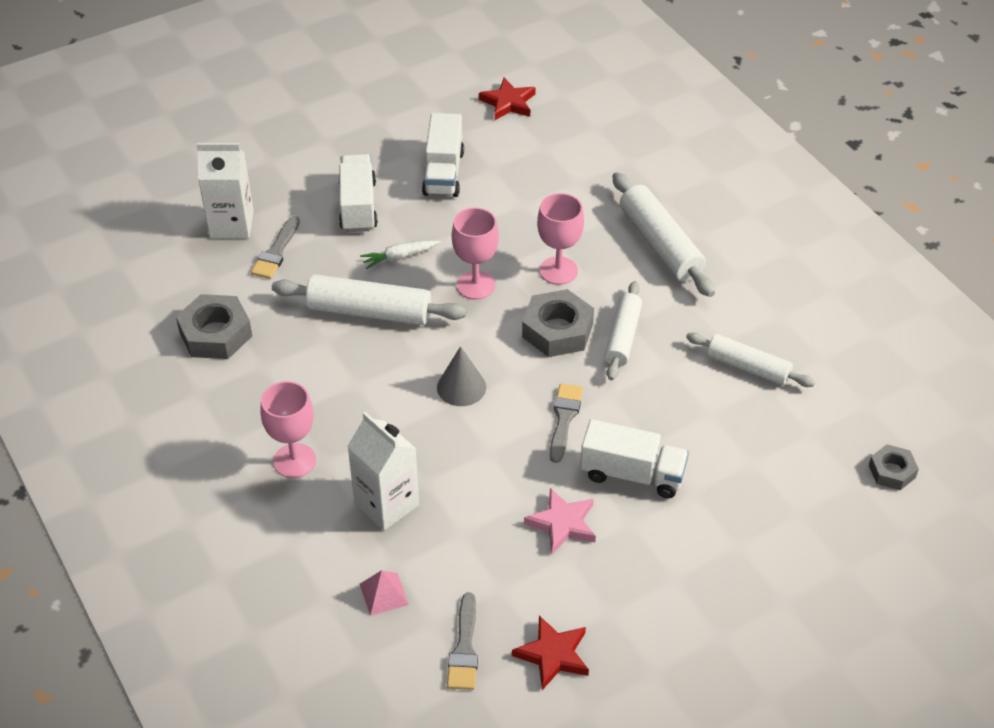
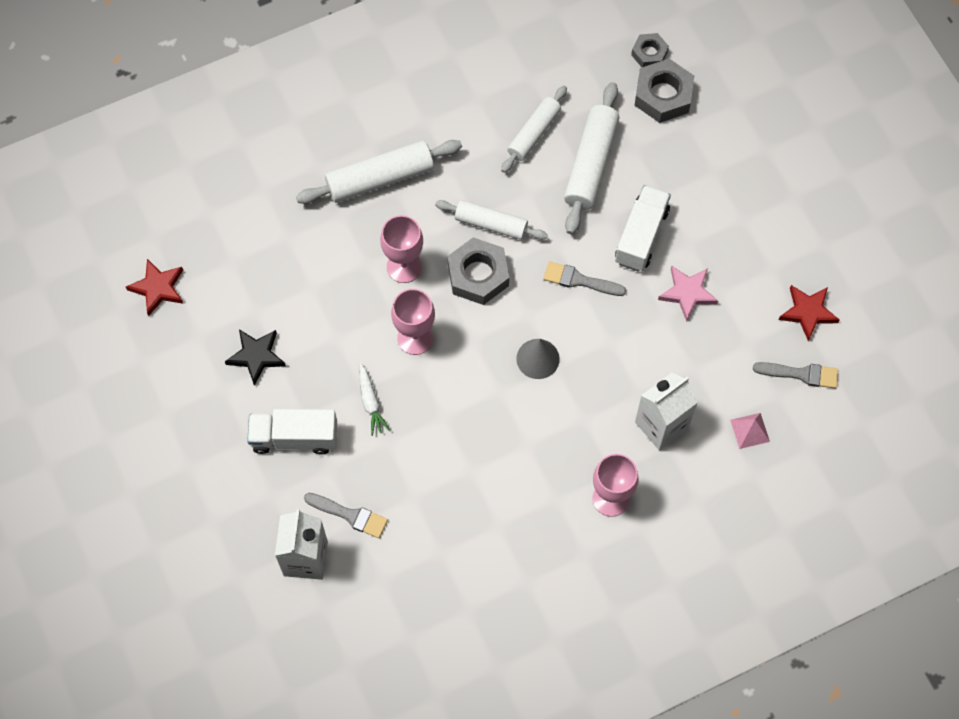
camera: 85 degrees left, 20 degrees up
grey nut [176,294,252,359] -> grey nut moved to [634,59,694,123]
white rolling pin [272,274,467,325] -> white rolling pin moved to [564,82,619,234]
white truck [422,113,464,197] -> black star [225,329,286,386]

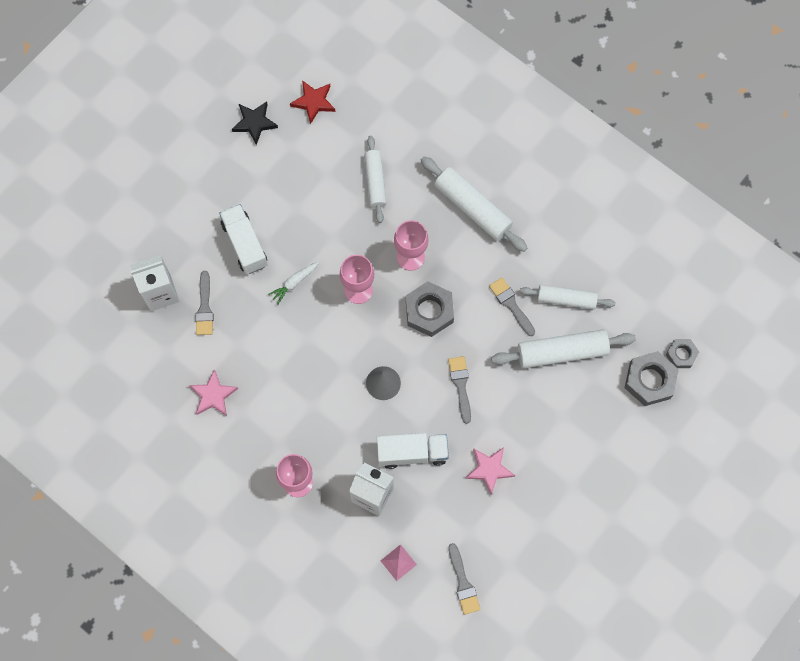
camera: 65 degrees right, 5 degrees up
black star [225,329,286,386] -> black star moved to [232,101,278,145]
white rolling pin [435,200,548,240] -> white rolling pin moved to [364,136,387,223]
white truck [615,185,671,271] -> white truck moved to [377,433,449,469]
red star [779,285,840,341] -> none
none -> pink star [189,369,238,416]
none -> grey brush [489,278,535,336]

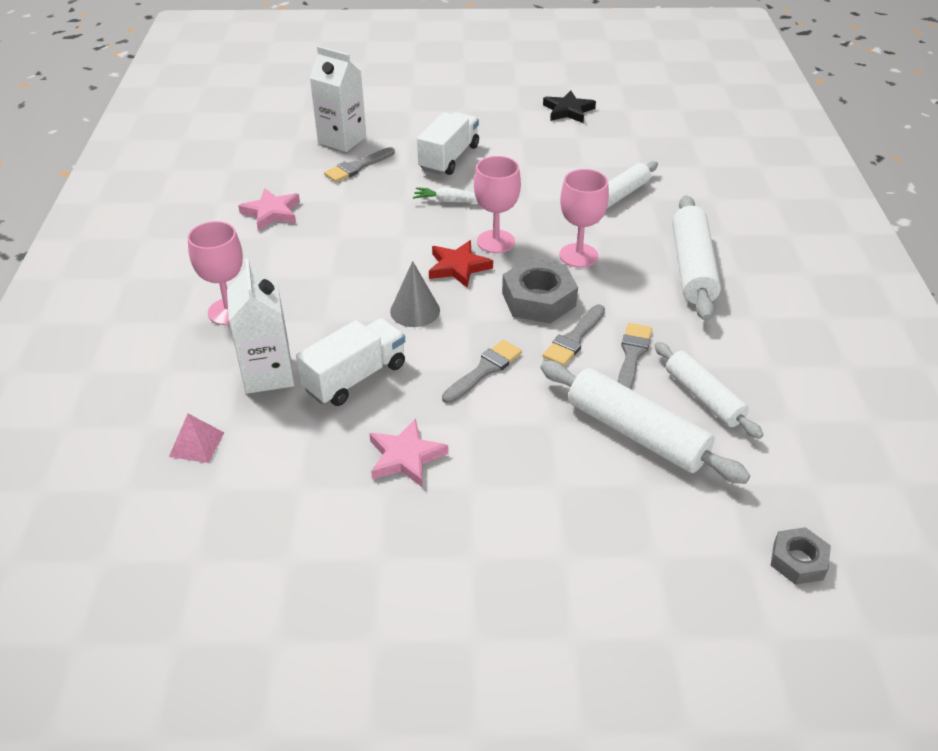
camera: 50 degrees right, 30 degrees down
red star [290,80,335,124] -> red star moved to [429,240,493,288]
white truck [377,433,449,469] -> white truck turned 90 degrees counterclockwise [296,318,405,406]
grey brush [448,543,480,615] -> grey brush moved to [543,304,605,366]
grey nut [625,351,679,406] -> none

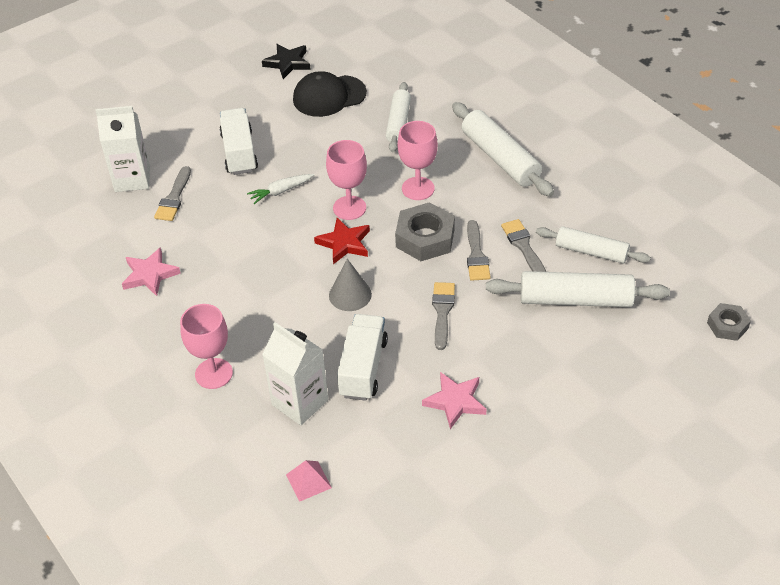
camera: 35 degrees left, 5 degrees up
none -> black cap [293,71,367,117]

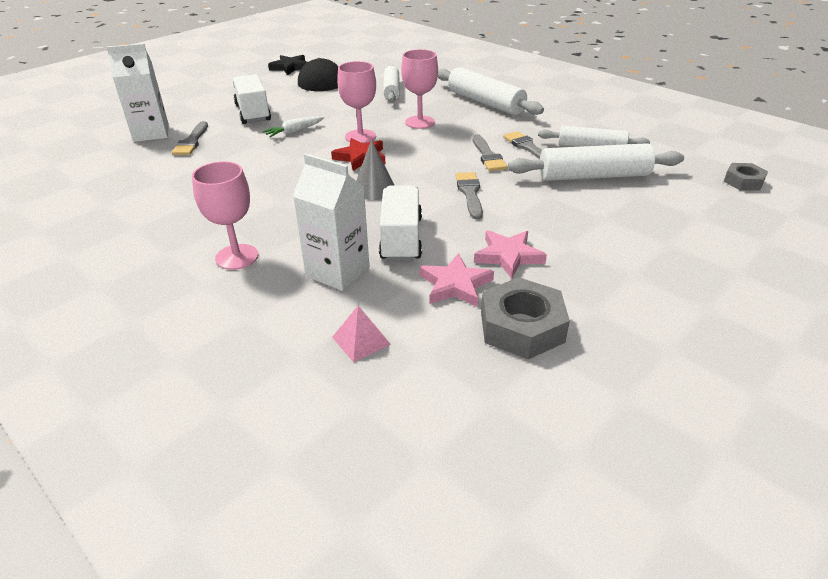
camera: 10 degrees left, 10 degrees down
pink star [122,247,181,296] -> pink star moved to [420,254,494,307]
grey nut [395,202,455,261] -> grey nut moved to [481,277,570,359]

